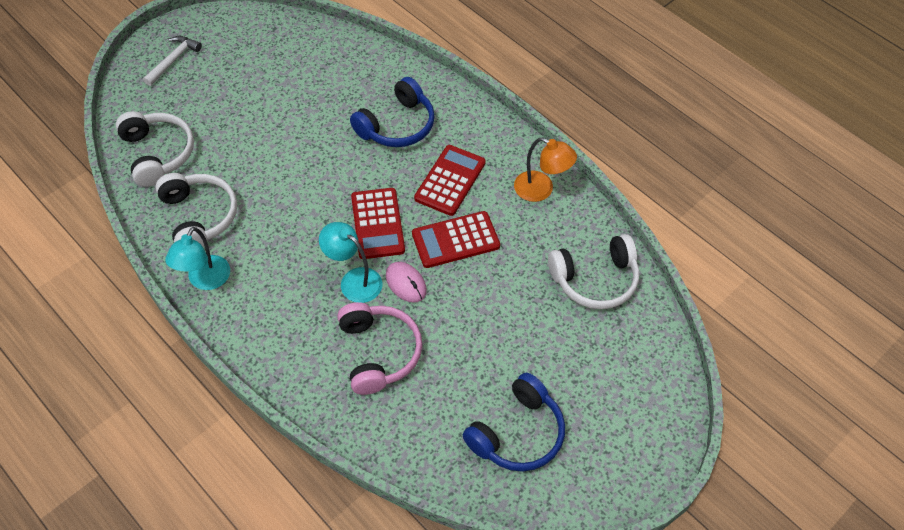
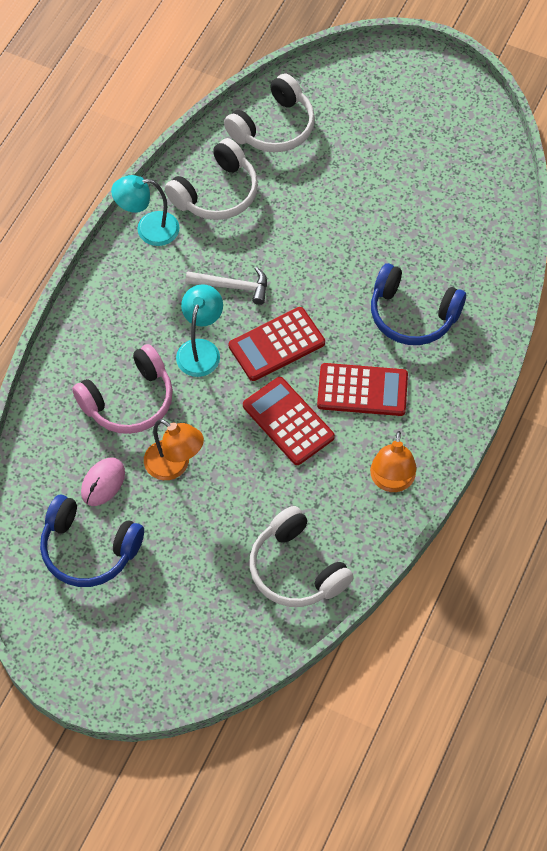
camera: 70 degrees right, 5 degrees up
white hammer [143,36,202,86] -> white hammer moved to [185,267,267,305]
pink mouse [386,262,427,302] -> pink mouse moved to [81,457,125,506]
none -> orange lamp [144,419,204,480]

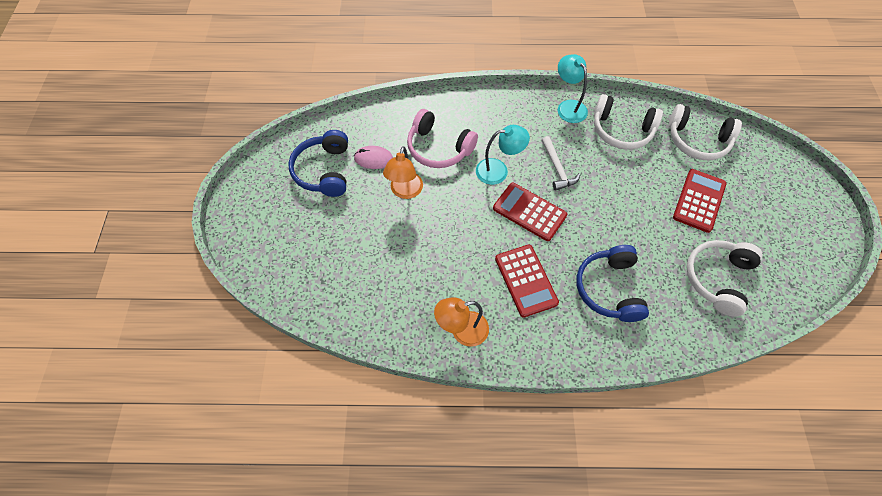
camera: 65 degrees right, 0 degrees up
red calculator [243,377,335,465] -> red calculator moved to [673,169,727,233]
white headphones [249,506,354,607] -> white headphones moved to [687,240,763,317]

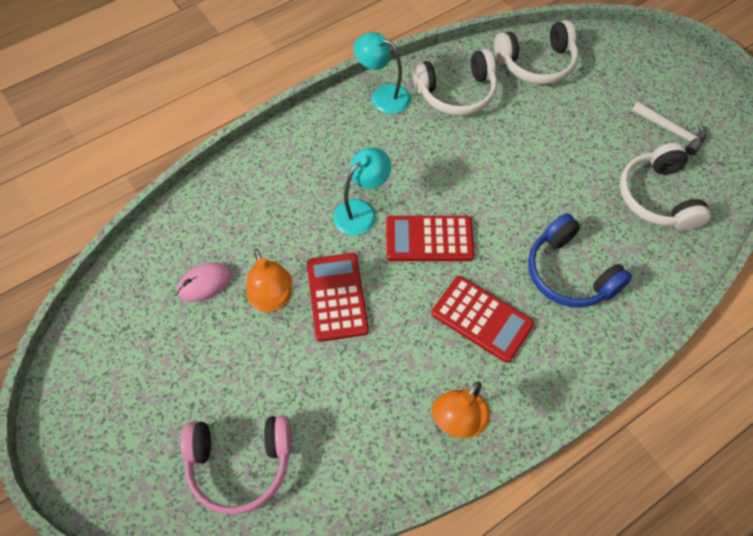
camera: 35 degrees left, 0 degrees up
blue headphones [288,130,348,197] -> none
pink headphones [407,109,478,168] -> pink headphones moved to [180,415,291,515]
white hammer [541,136,581,191] -> white hammer moved to [632,101,706,155]
red calculator [673,169,727,233] -> red calculator moved to [307,253,369,342]

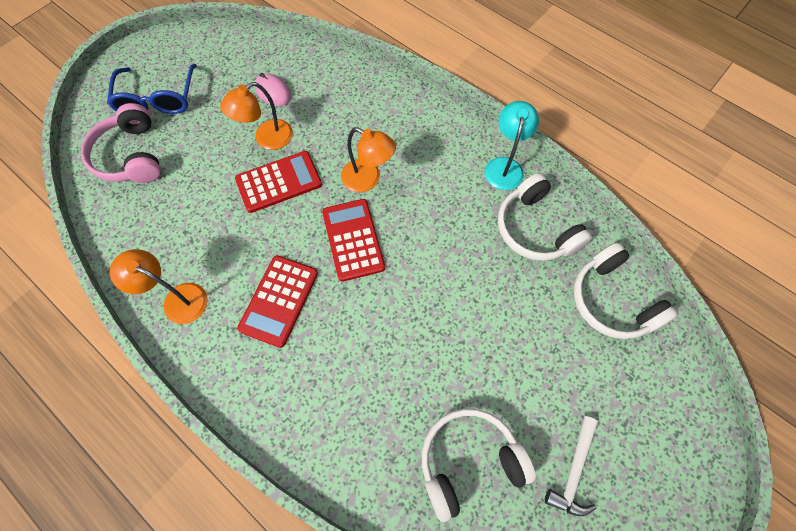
camera: 75 degrees right, 5 degrees up
turquoise lamp [333,148,391,236] -> orange lamp [341,127,396,192]
blue headphones [528,213,632,307] -> none
none -> blue glasses [107,64,197,114]

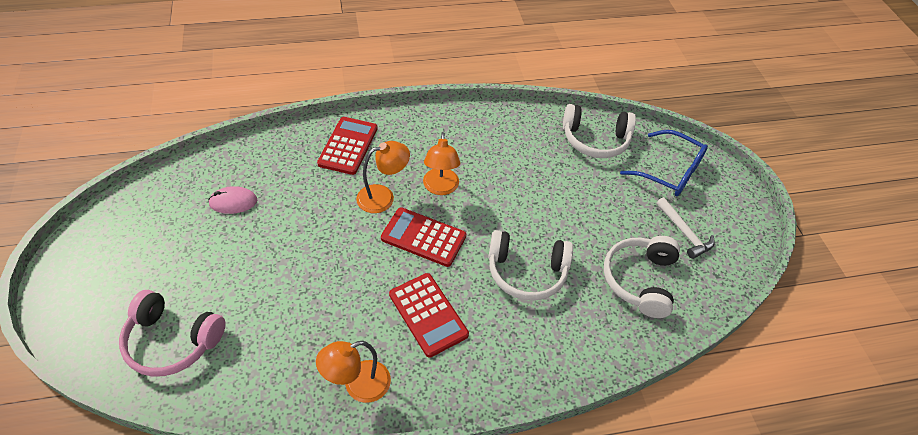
camera: 55 degrees left, 15 degrees down
blue glasses [107,64,197,114] -> blue glasses moved to [620,130,708,196]
orange lamp [220,82,293,150] -> orange lamp moved to [423,132,461,195]
red calculator [235,151,322,213] -> red calculator moved to [317,117,378,175]
turquoise lamp [485,101,539,190] -> none
white headphones [498,173,592,261] -> white headphones moved to [488,230,573,301]

